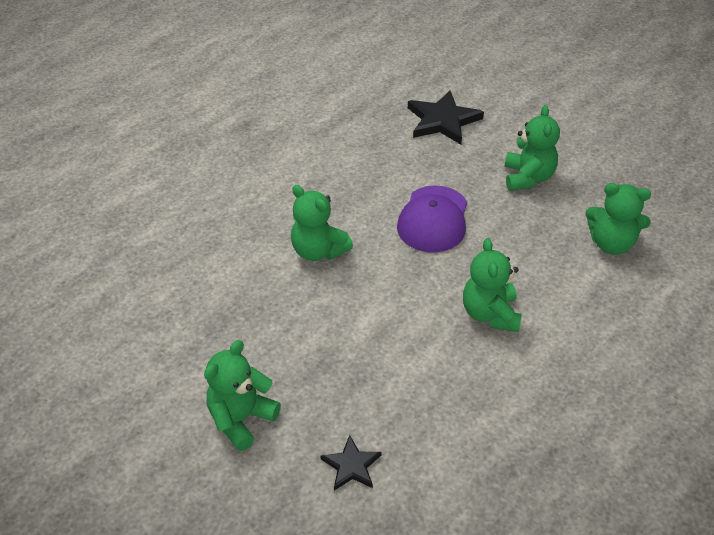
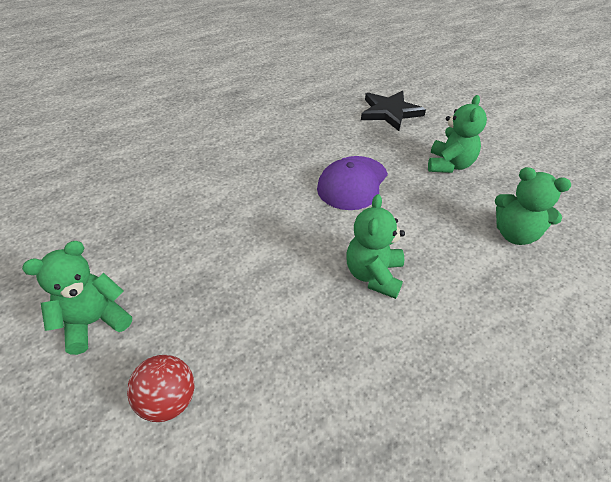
camera: 15 degrees right, 0 degrees up
green teddy bear [291,185,353,261] -> none
black star [320,435,381,491] -> red ball [127,355,195,422]

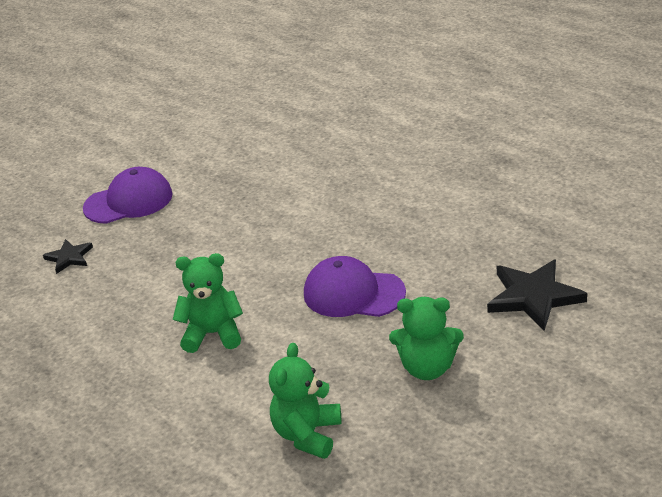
camera: 80 degrees right, 10 degrees down
green teddy bear [22,241,132,355] -> purple cap [83,167,173,224]
red ball [127,355,195,422] -> black star [43,239,93,274]

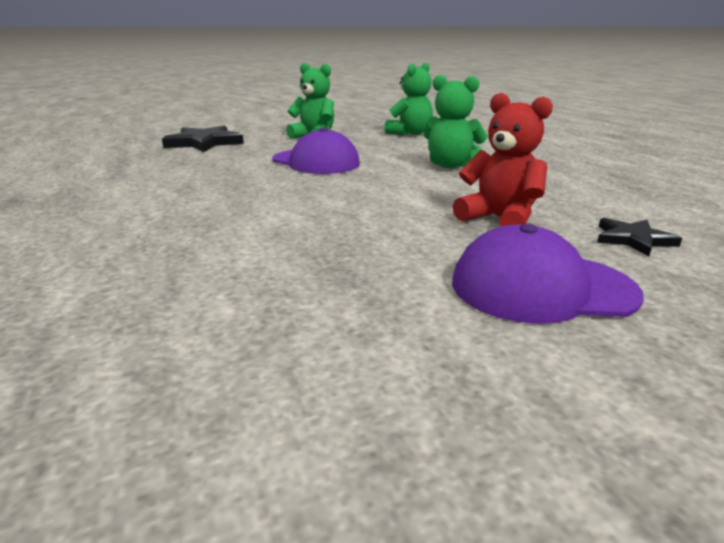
camera: 160 degrees left, 10 degrees down
none -> red teddy bear [453,93,553,227]

